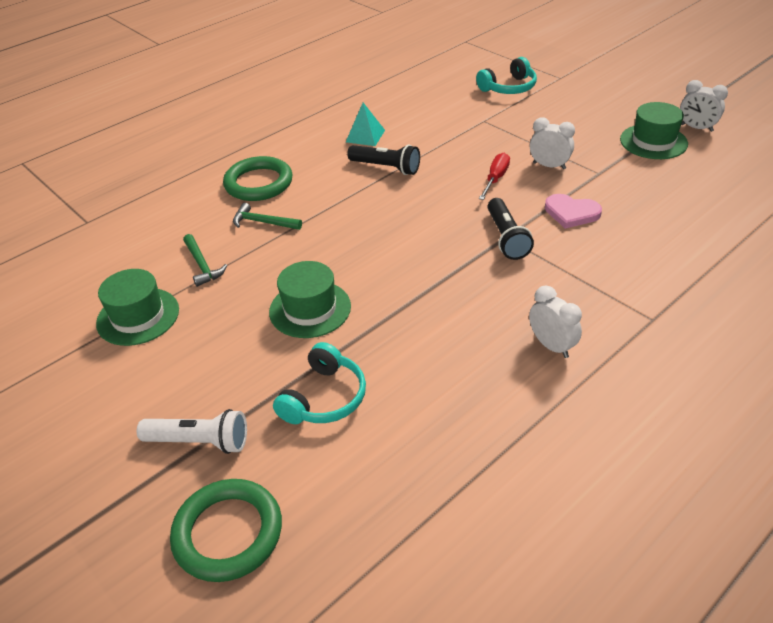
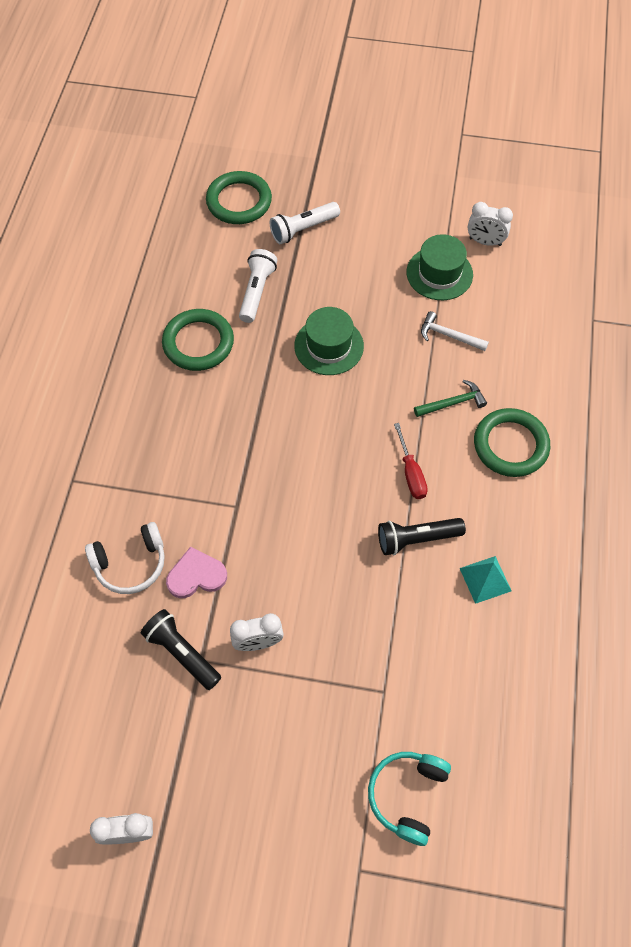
camera: 140 degrees right, 20 degrees up
green hammer [183,234,227,287] -> white hammer [421,311,489,351]
turquoise headphones [273,342,366,424] -> white flashlight [239,249,277,323]
red screwdriver [479,153,510,200] -> red screwdriver moved to [394,423,428,499]
black flashlight [487,198,534,260] -> black flashlight moved to [141,609,221,690]
white clock [529,285,582,358] -> white clock moved to [468,202,513,246]
green hat [620,102,688,159] -> none
none -> white headphones [85,522,165,594]
none -> green ring [162,309,234,371]

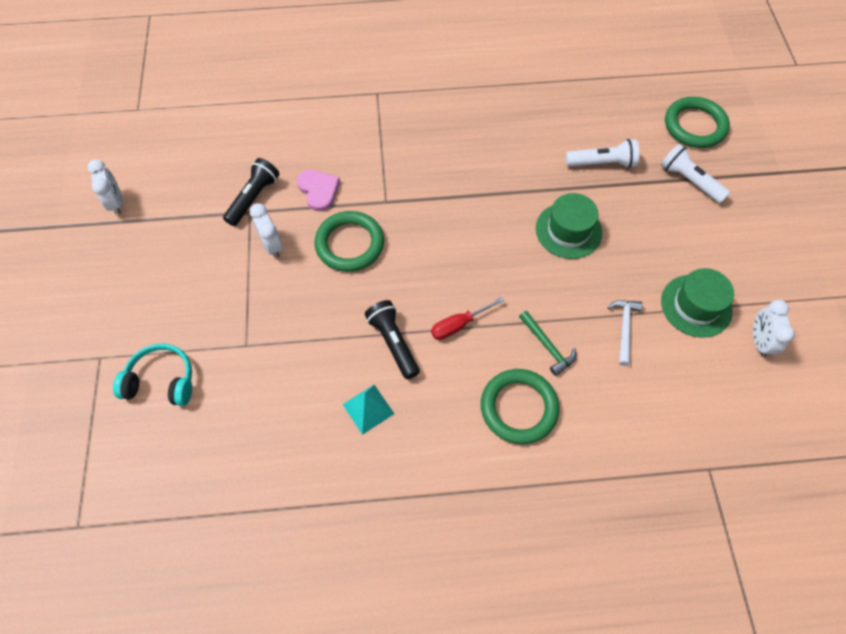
camera: 75 degrees right, 0 degrees up
white headphones [85,522,165,594] -> none
green ring [162,309,234,371] -> green ring moved to [315,211,384,272]

